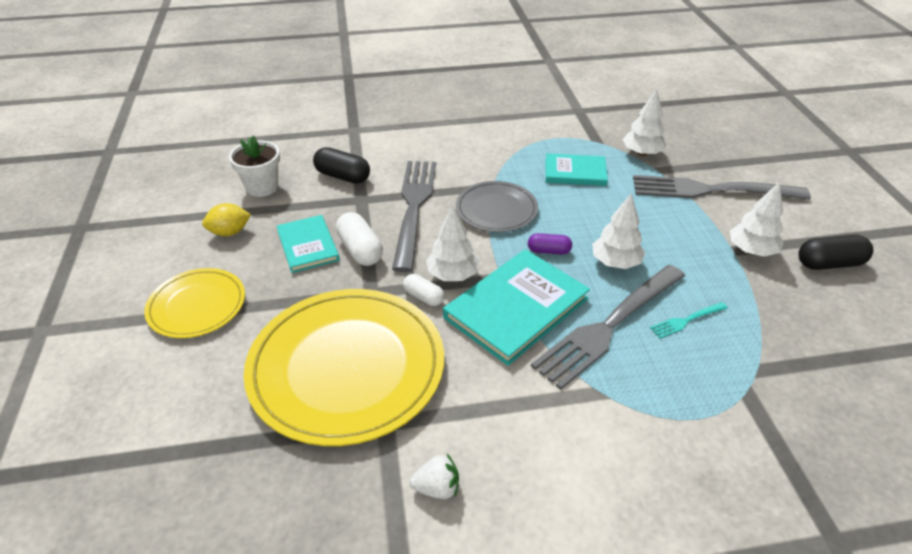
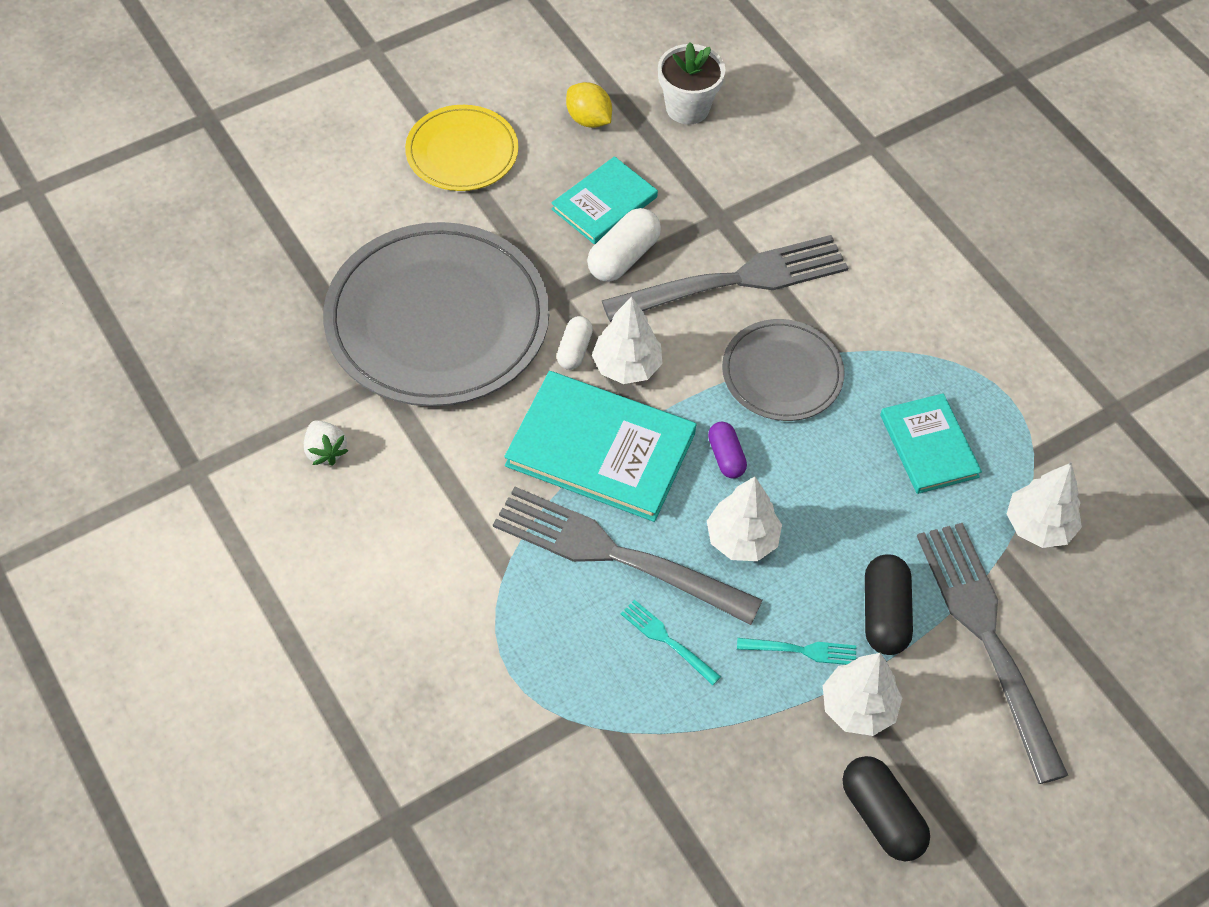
camera: 65 degrees right, 15 degrees up
yellow plate [244,289,444,446] -> grey plate [323,222,550,407]
black capsule [313,147,370,184] -> black capsule moved to [865,554,913,655]
none -> turquoise fork [737,638,856,665]

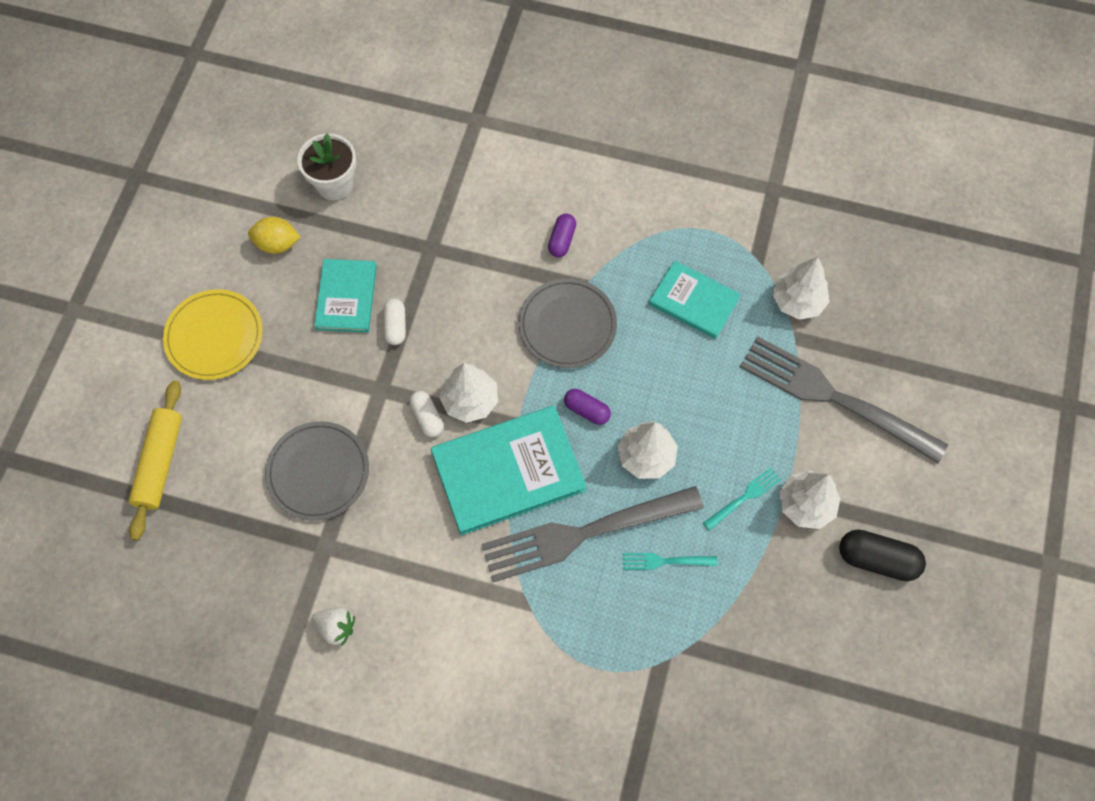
camera: 40 degrees left, 10 degrees up
grey plate [323,222,550,407] -> grey plate [265,421,369,520], size x0.54
white capsule [587,208,661,282] -> white capsule [383,299,406,345], size x0.63
grey fork [602,235,848,322] -> none
black capsule [865,554,913,655] -> none
none -> yellow rolling pin [128,381,182,540]
none -> purple capsule [548,213,576,257]

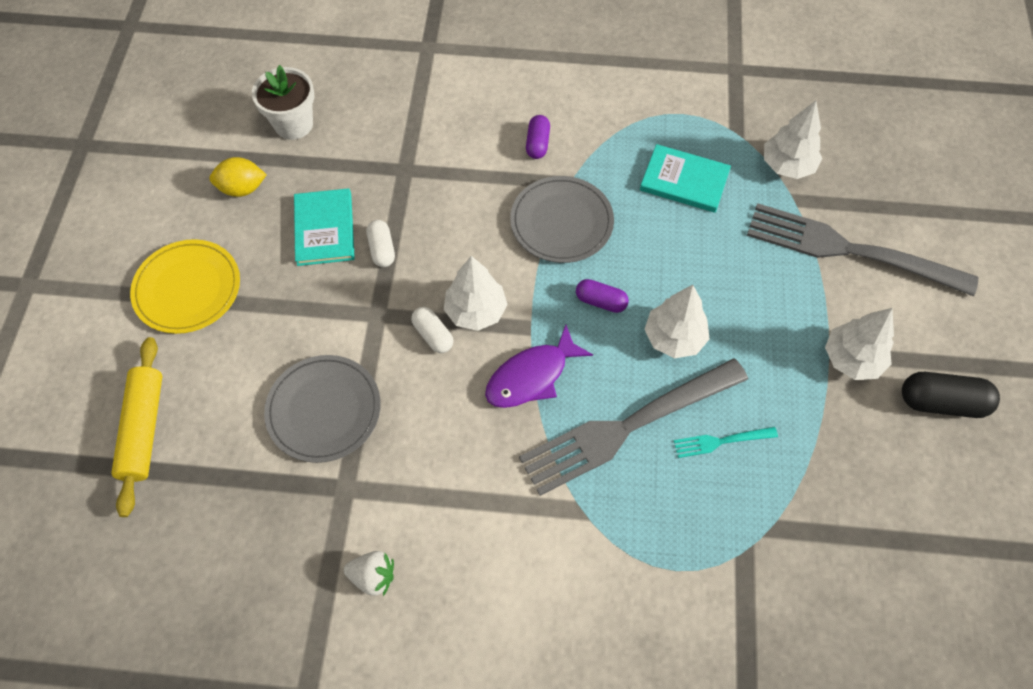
camera: 10 degrees left, 5 degrees down
turquoise book [431,406,587,535] -> purple fish [485,325,593,408]
turquoise fork [703,467,781,531] -> none

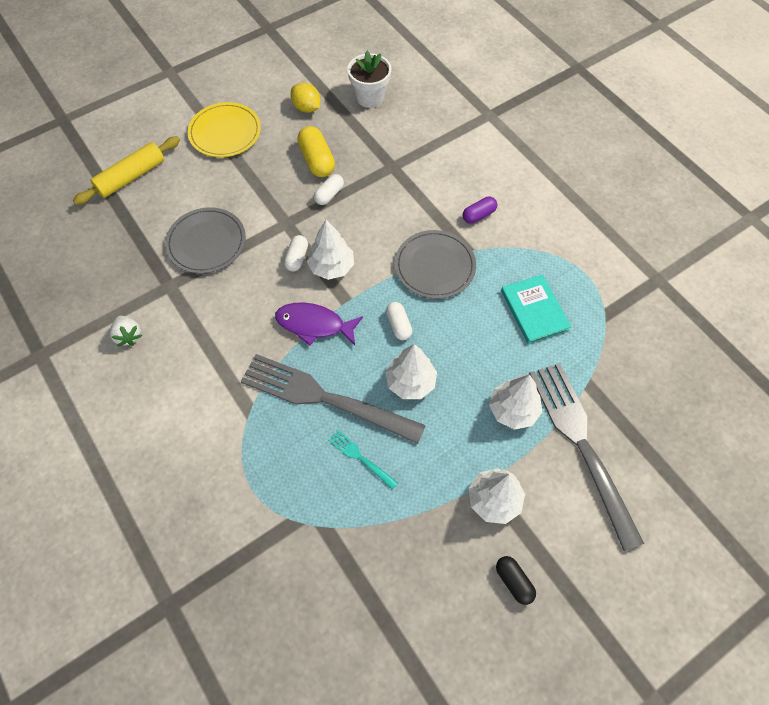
camera: 50 degrees right, 0 degrees up
turquoise book [294,188,355,266] -> yellow capsule [297,126,335,177]
purple capsule [576,279,629,313] -> white capsule [386,302,412,340]
white tree [764,101,822,179] -> white tree moved to [489,374,542,430]
black capsule [902,372,1000,418] -> black capsule [496,556,536,605], size x0.63

